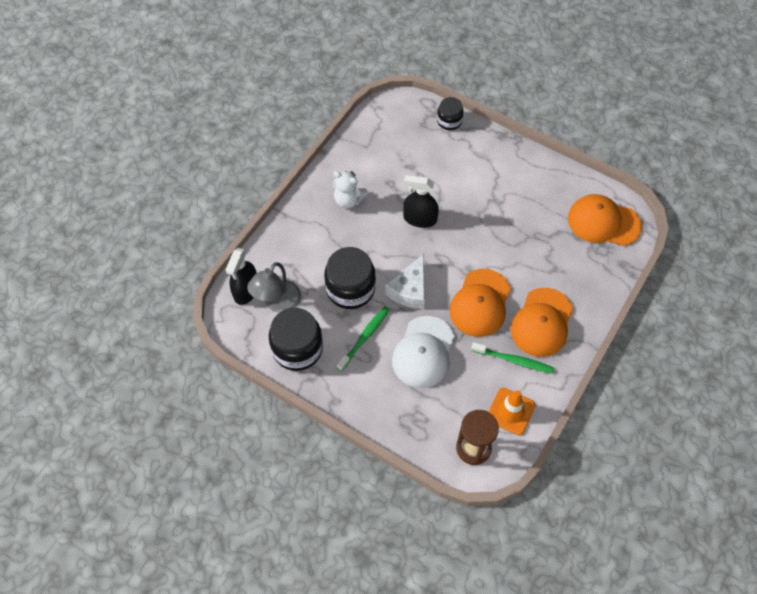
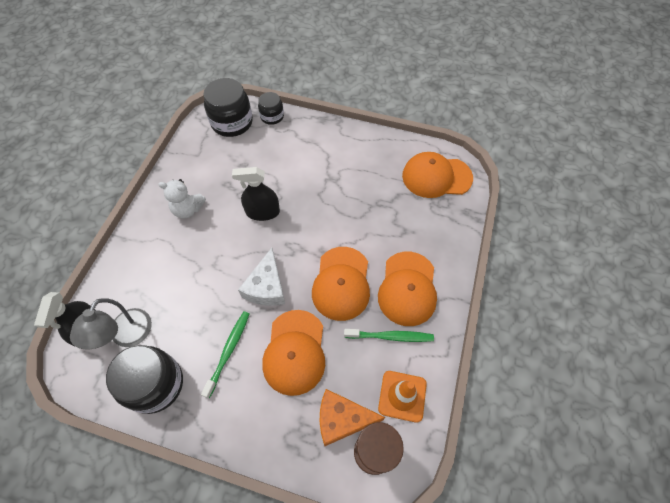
camera: 15 degrees left, 0 degrees up
black jar [324,247,376,309] -> black jar moved to [203,78,253,137]
white cap [392,316,454,388] -> orange cap [262,310,325,396]
none -> orange cheese [319,389,385,446]

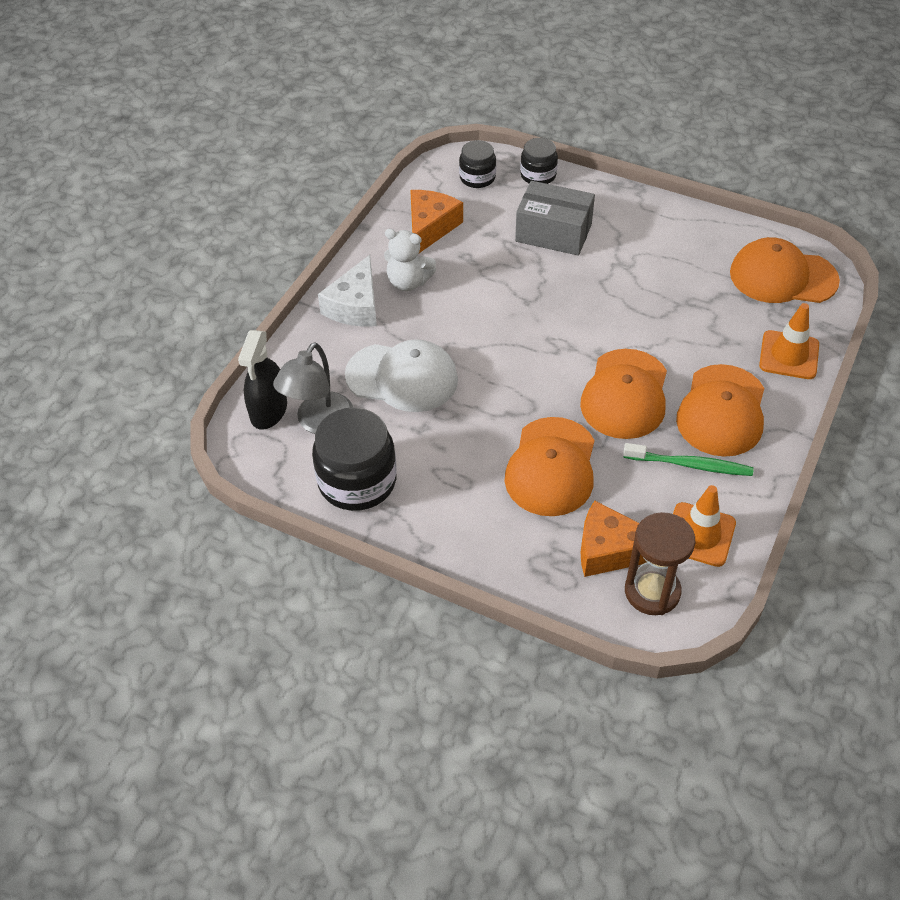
camera: 10 degrees right, 10 degrees down
green toothbrush [201,311,249,398] -> none
black jar [203,78,253,137] -> black jar [459,140,496,188], size x0.57
black spray bottle [232,167,280,221] -> none
white cheese [238,248,285,306] -> white cheese moved to [318,255,377,327]
none -> white cap [345,339,458,412]
none -> orange cheese [410,190,463,253]
none -> grey box [515,181,595,256]
none -> orange traffic cone [759,303,819,379]

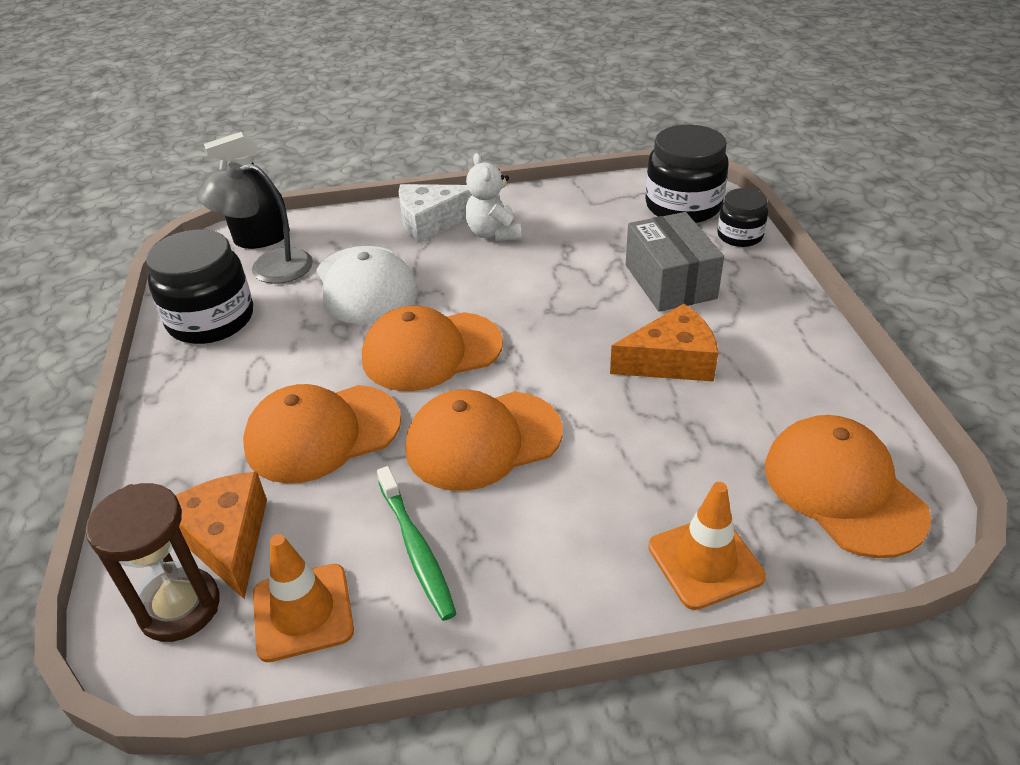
camera: 55 degrees right, 10 degrees down
orange cheese [410,190,463,253] -> orange cheese moved to [610,304,718,382]
black jar [459,140,496,188] -> black jar [645,125,729,223], size x1.76
orange cap [676,364,764,457] -> orange cap moved to [362,306,503,391]

